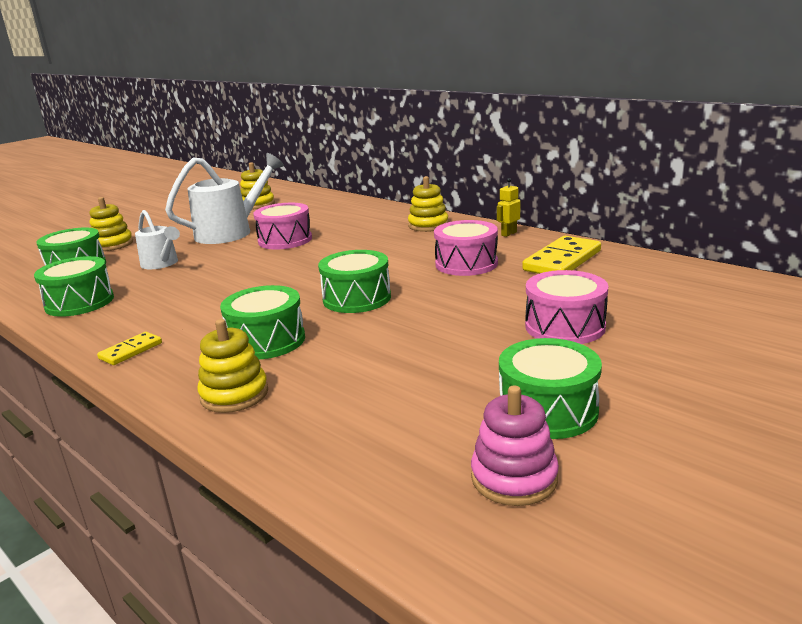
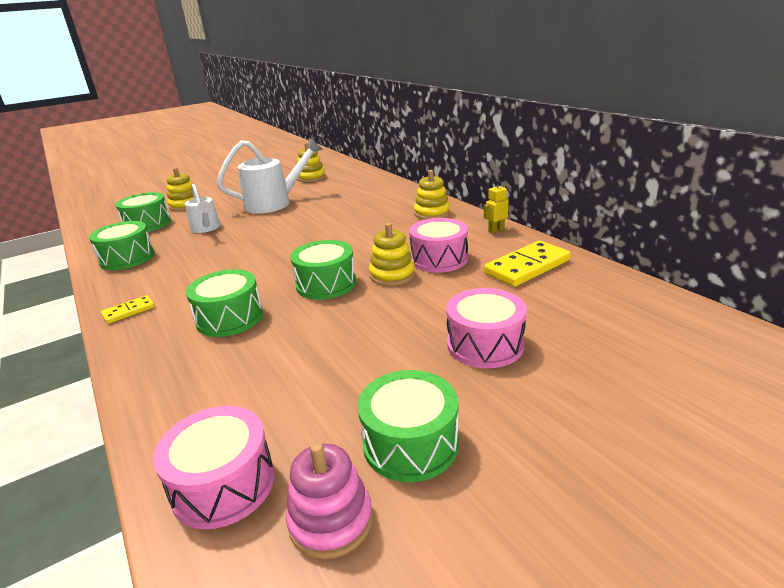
camera: 15 degrees right, 5 degrees up
yellow stacking toy [197,319,268,413] -> yellow stacking toy moved to [369,223,415,286]
pink drum [253,203,312,250] -> pink drum moved to [153,406,274,529]

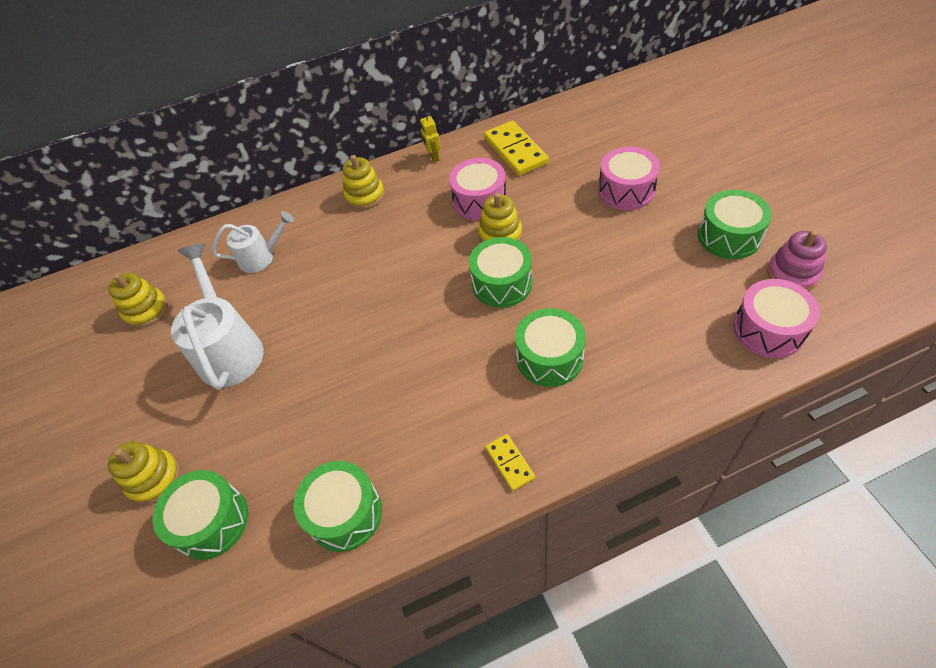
camera: 75 degrees left, 25 degrees up
white watering can [185,184,221,233] -> white watering can moved to [212,211,294,273]

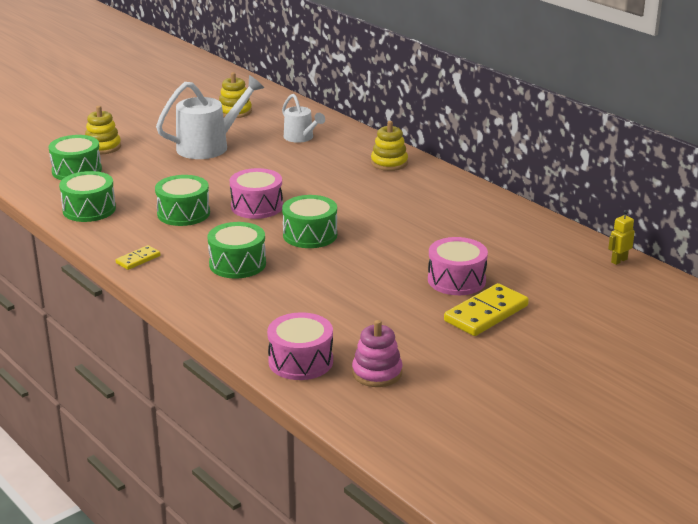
camera: 65 degrees right, 25 degrees down
yellow robot [420,113,441,162] -> yellow robot moved to [608,210,635,265]
pink drum [449,158,506,220] -> pink drum moved to [230,168,283,219]
yellow stacking toy [478,193,522,243] -> none
yellow domino [484,121,549,176] -> yellow domino moved to [444,283,529,336]
green drum [698,190,772,259] -> green drum moved to [155,175,210,226]

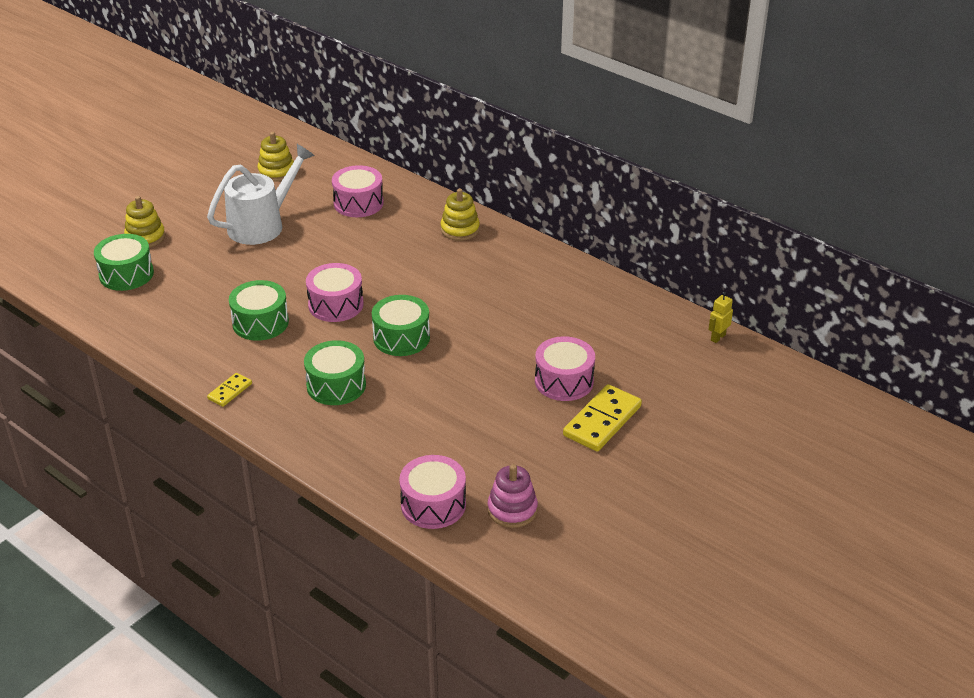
camera: 10 degrees left, 10 degrees up
green drum [59,171,116,222] -> none
white watering can [282,94,325,143] -> pink drum [332,165,384,217]

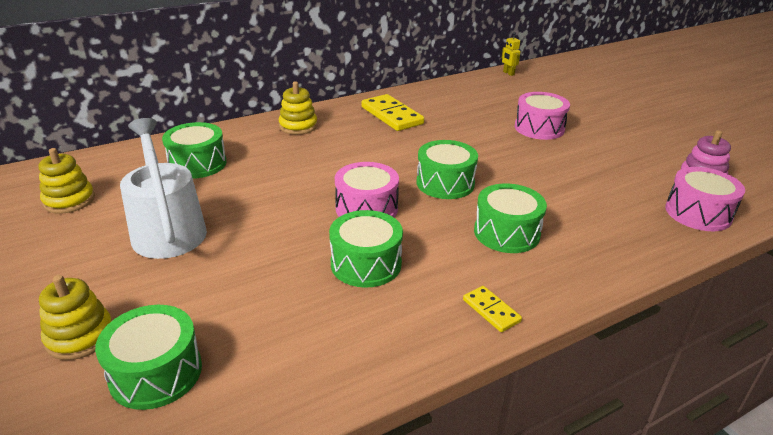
camera: 70 degrees left, 5 degrees down
pink drum [332,165,384,217] -> green drum [162,122,227,179]
yellow domino [563,384,642,451] -> yellow domino moved to [361,94,424,131]

